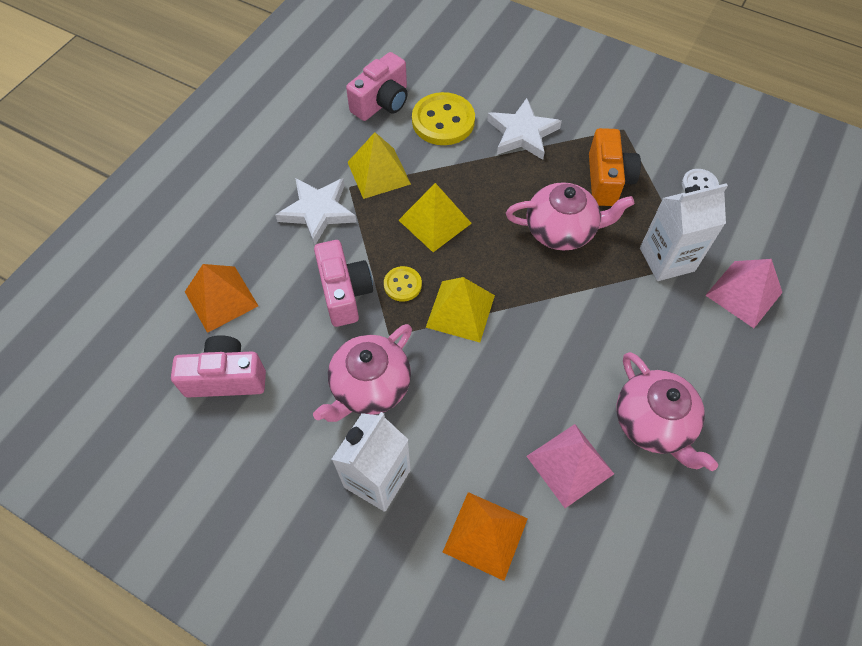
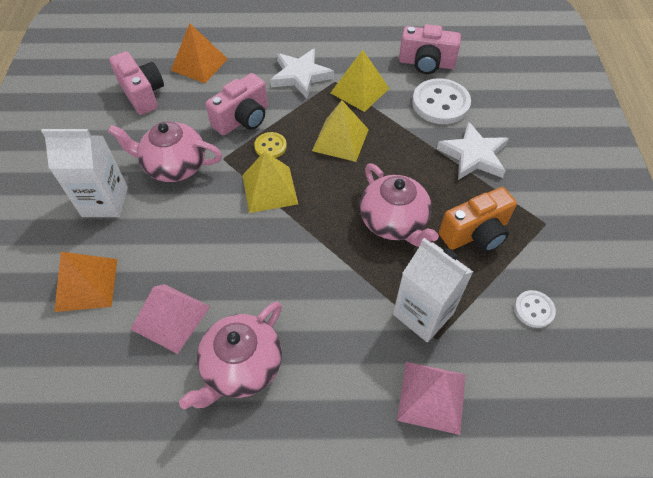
camera: 60 degrees right, 5 degrees down
yellow button [412,92,475,145] -> white button [412,79,471,124]

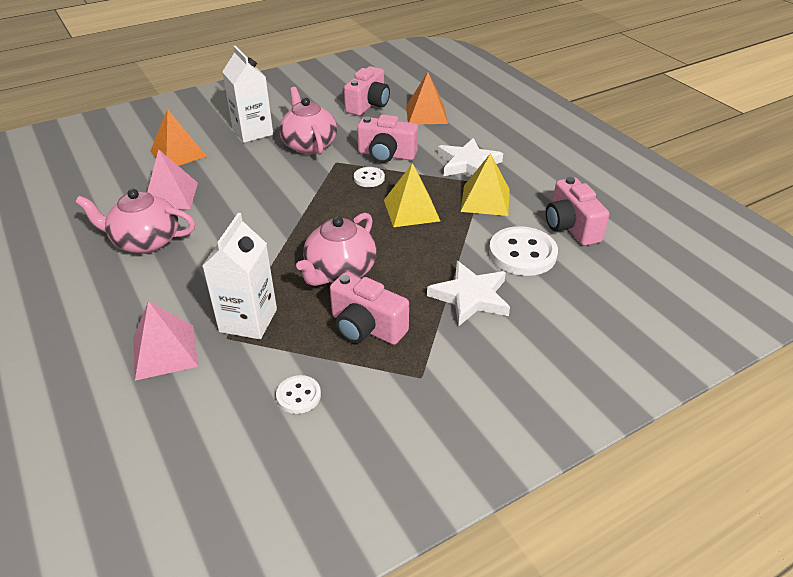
camera: 60 degrees right, 15 degrees down
yellow pyramid [242,151,298,213] -> none
yellow button [254,132,287,158] -> white button [354,167,385,187]
orange camera [439,187,517,252] -> pink camera [330,272,409,345]

